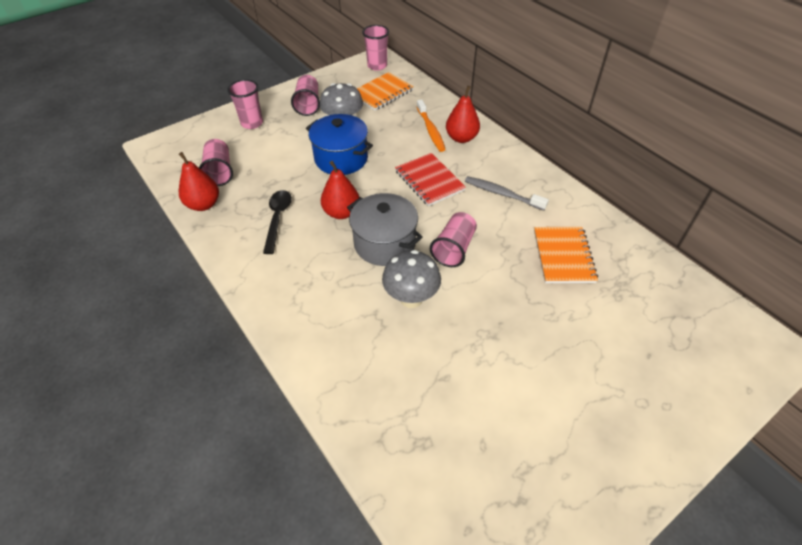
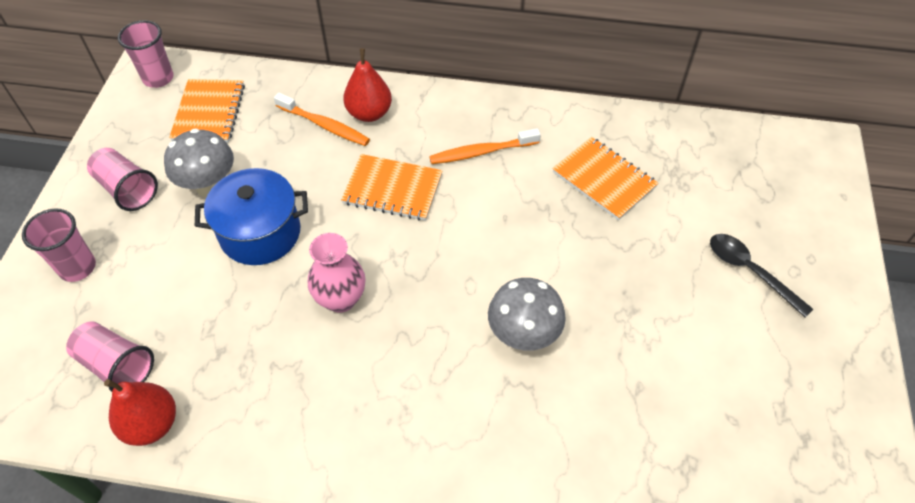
camera: 45 degrees left, 5 degrees up
black spoon [263,190,292,254] -> black spoon moved to [710,234,813,317]
red pear [321,161,360,219] -> pink vase [308,233,366,313]
grey pot [347,193,423,266] -> none
red notebook [395,153,466,206] -> orange notebook [341,154,443,221]
pink cup [430,212,477,267] -> none
grey toothbrush [465,176,549,210] -> orange toothbrush [429,128,541,164]

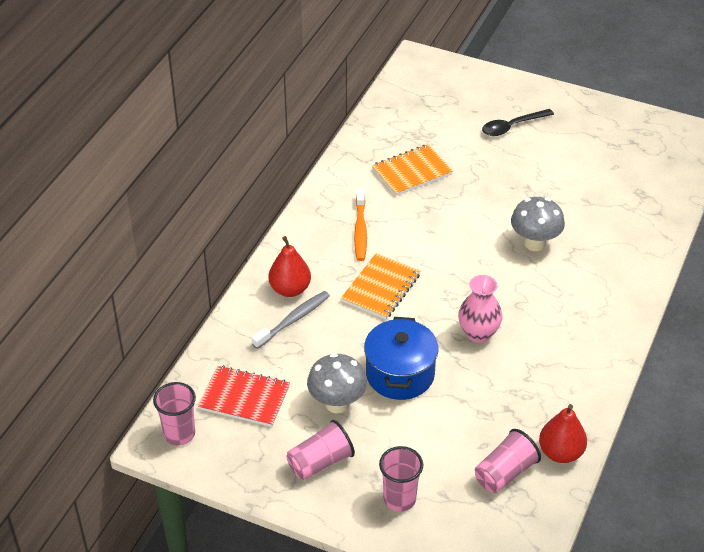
camera: 75 degrees left, 10 degrees down
orange notebook [169,79,245,142] -> red notebook [198,365,290,427]
orange toothbrush [274,93,370,146] -> grey toothbrush [252,291,330,349]

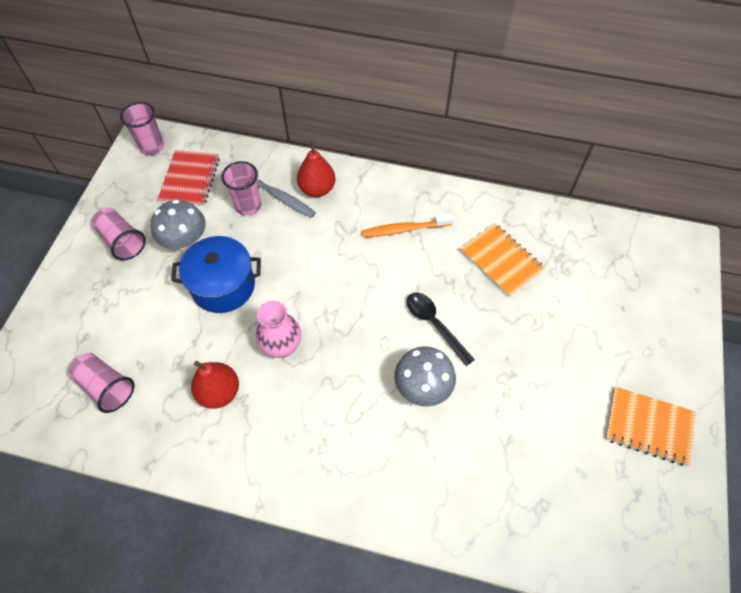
camera: 80 degrees right, 15 degrees up
orange notebook [341,253,420,320] -> orange notebook moved to [605,386,696,466]
pink cup [379,446,423,512] -> pink cup moved to [221,161,261,216]
black spoon [482,109,554,136] -> black spoon moved to [407,293,475,366]
red pear [539,404,587,463] -> red pear moved to [191,361,239,409]

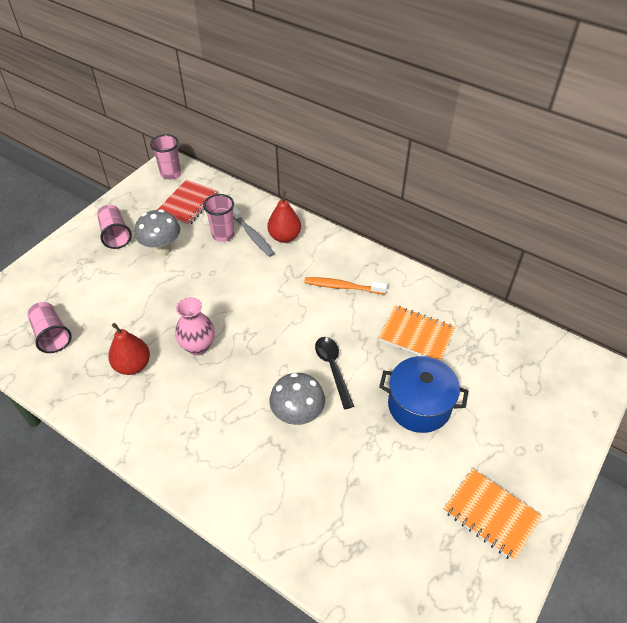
camera: 20 degrees right, 10 degrees down
blue pot [171,236,261,313] -> blue pot moved to [379,356,468,433]
orange notebook [460,223,545,297] -> orange notebook turned 45 degrees counterclockwise [378,305,455,361]

